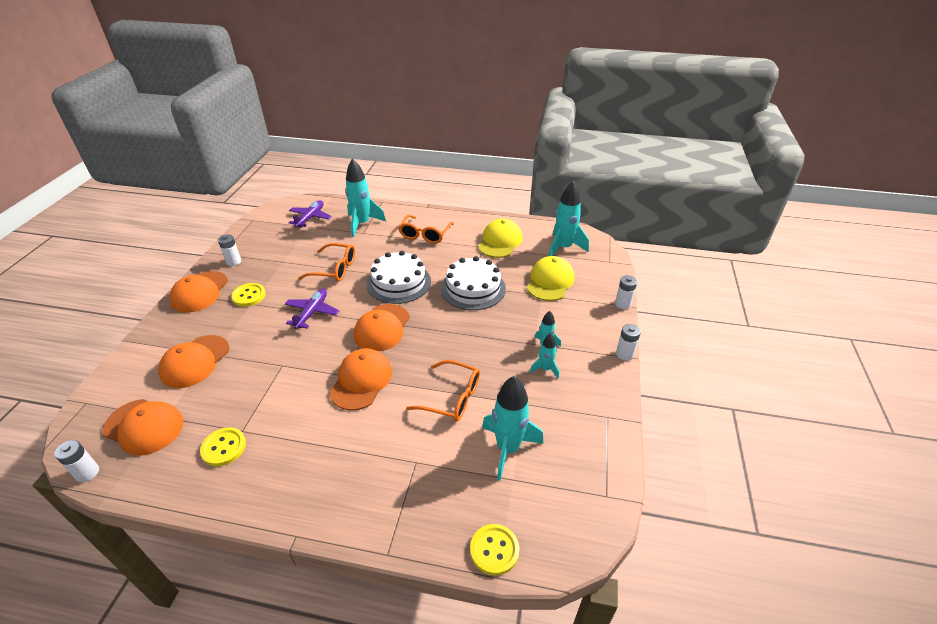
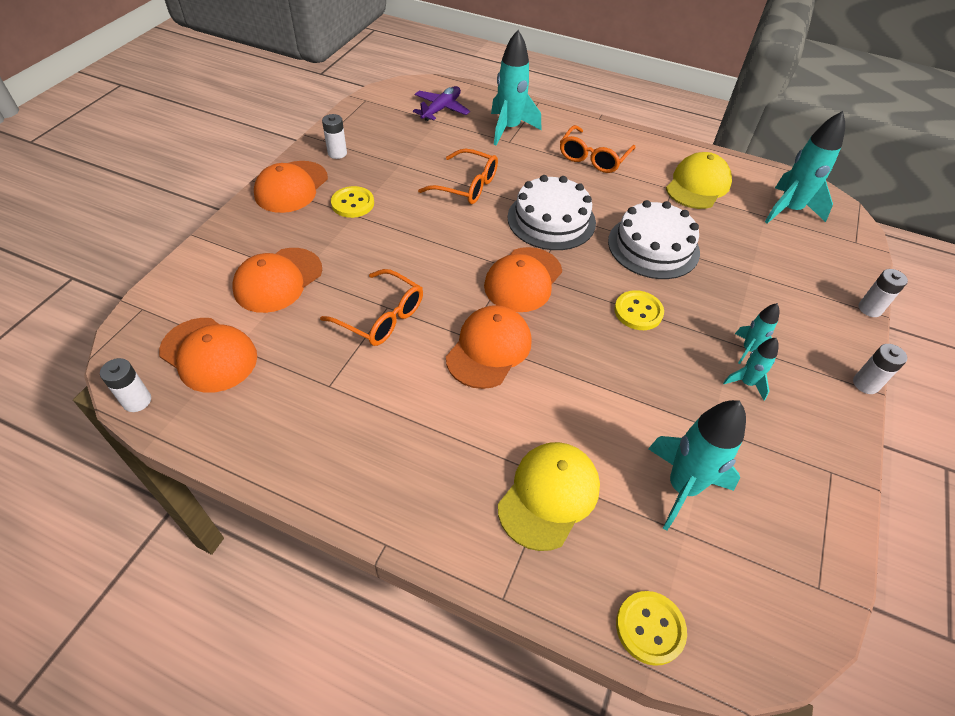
camera: 10 degrees right, 10 degrees up
yellow button [200,427,246,466] -> yellow button moved to [614,290,664,330]
purple plane [285,289,339,329] -> none
orange glasses [406,360,480,421] -> orange glasses moved to [320,269,423,346]
yellow cap [527,256,575,301] -> yellow cap moved to [498,442,600,551]

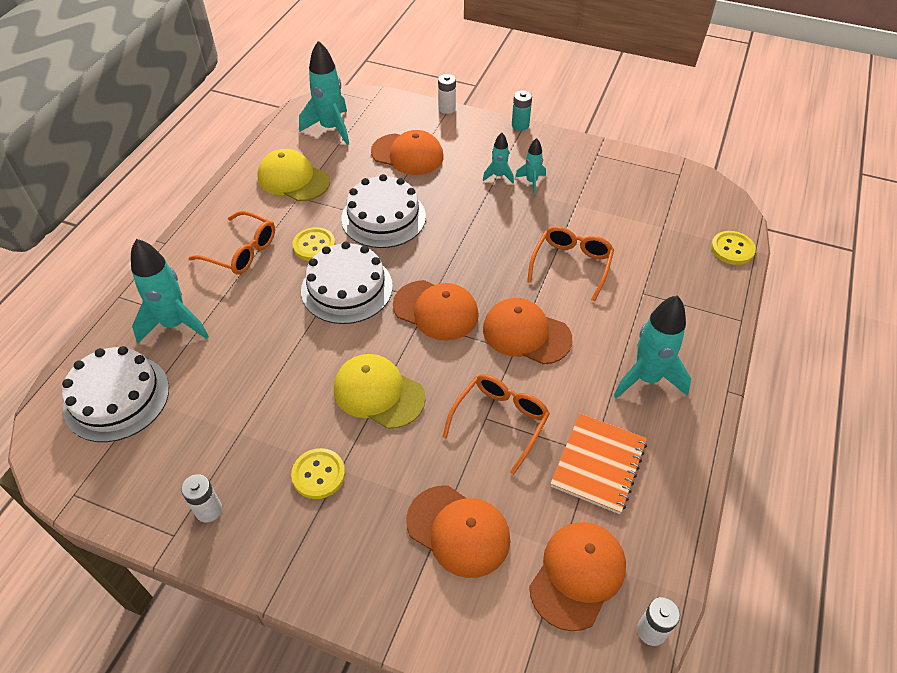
camera: 90 degrees left, 0 degrees up
orange cap [254,161,328,213] -> orange cap moved to [371,130,444,175]
purple plane [413,86,470,121] -> white cake [62,346,169,442]
orange glasses [418,149,498,204] -> orange glasses moved to [527,226,614,302]
yellow cap [498,442,600,551] -> yellow cap moved to [334,354,425,429]
yellow button [614,290,664,330] -> yellow button moved to [293,227,336,261]
turquoise rocket [648,400,746,530] -> turquoise rocket moved to [614,295,691,399]
white battery [853,344,907,394] -> turquoise battery [512,90,532,131]
none -> orange notebook [550,413,647,514]

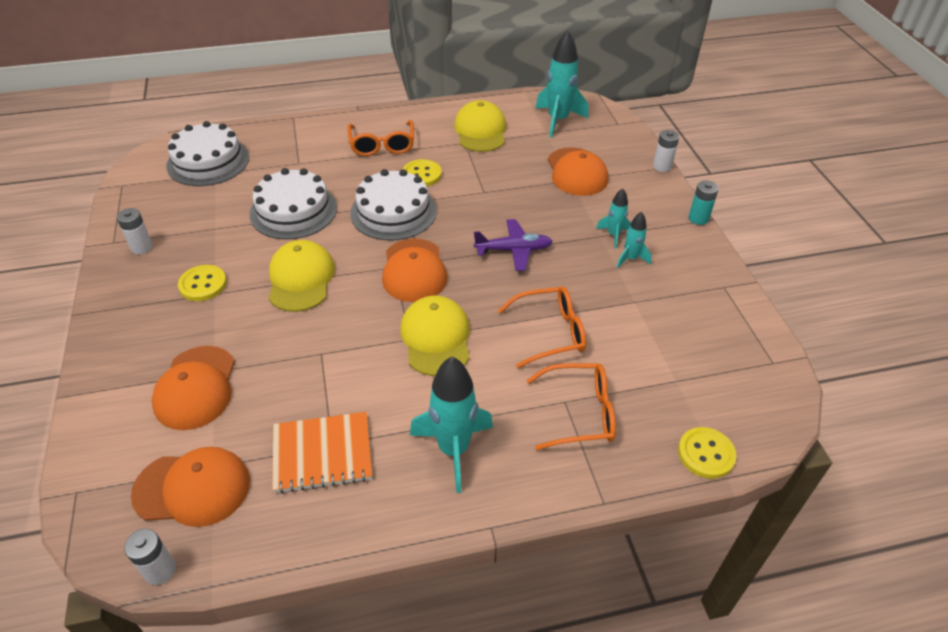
camera: 55 degrees right, 5 degrees down
turquoise rocket [131,239,209,343] -> none
white cake [341,174,426,248] -> white cake moved to [249,168,337,240]
orange glasses [442,374,550,475] -> orange glasses moved to [526,363,616,450]
orange cap [483,298,572,365] -> yellow cap [400,296,470,376]
none -> purple plane [474,219,553,271]

